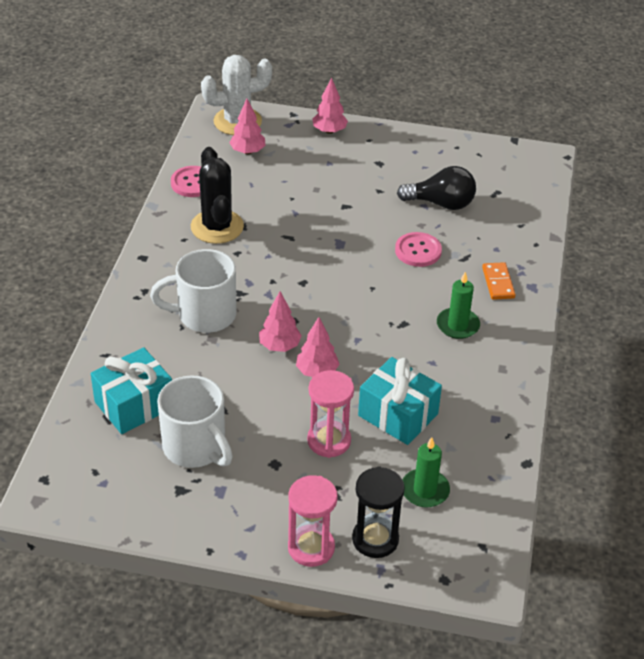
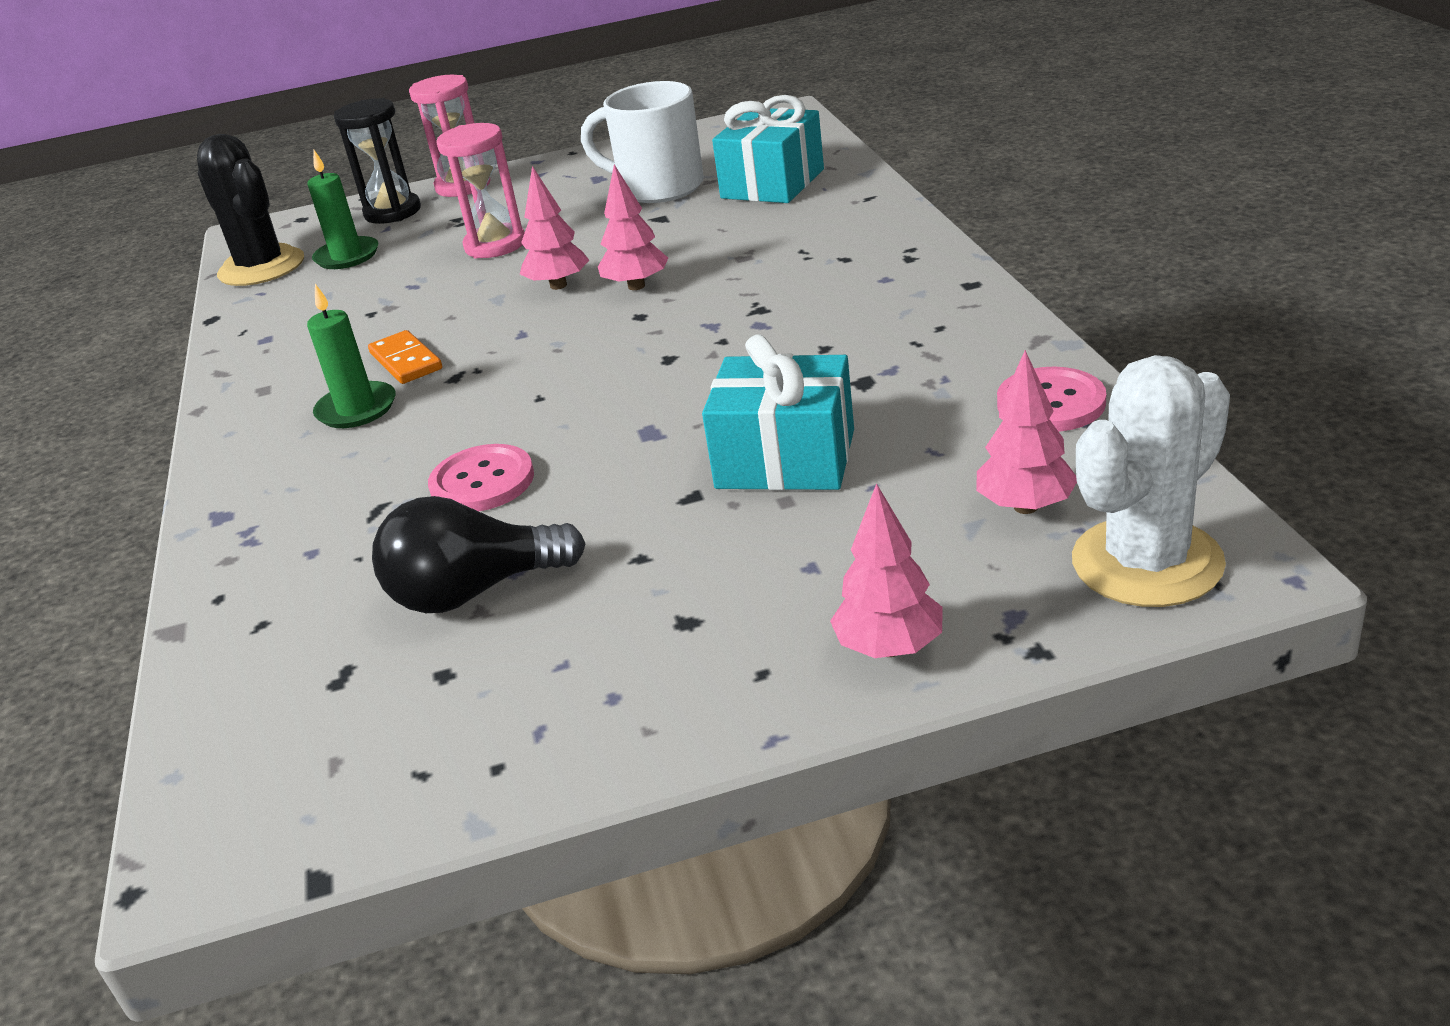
camera: 160 degrees right, 10 degrees down
white mug [150,249,236,333] -> none
black cactus [191,147,244,244] -> black cactus moved to [197,134,304,286]
turquoise gift [358,357,442,445] -> turquoise gift moved to [702,334,854,490]
orange domino [482,262,516,300] -> orange domino moved to [368,330,442,384]

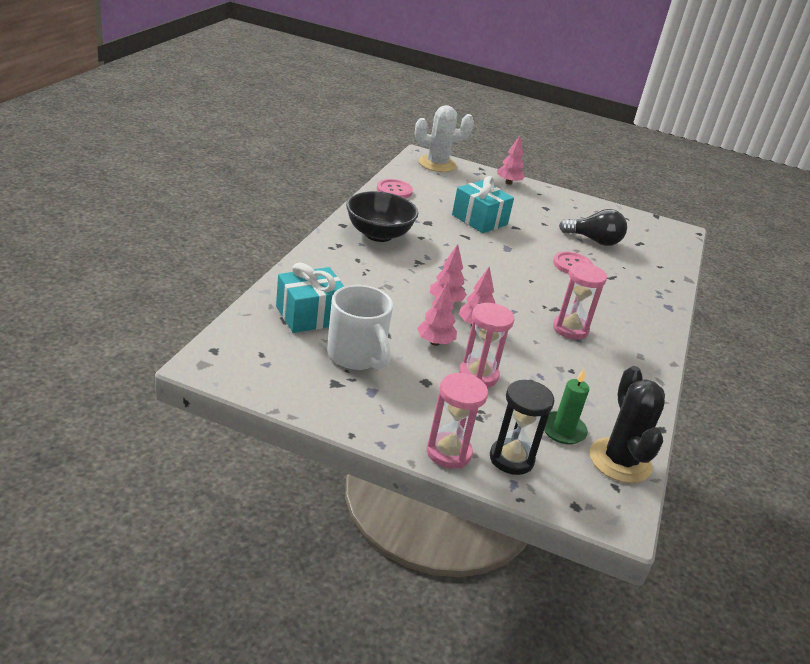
camera: 155 degrees left, 0 degrees up
green candle [307,284,396,428] -> none
orange domino [368,330,442,384] -> pink hourglass [553,263,607,340]
pink tree [976,350,1077,514] -> pink tree moved to [417,282,457,346]
none -> black bowl [346,191,418,242]

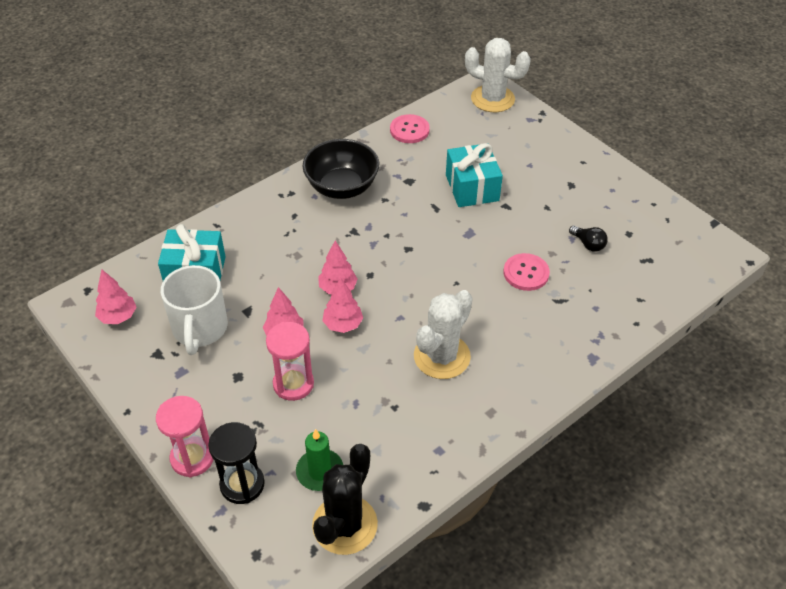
camera: 35 degrees right, 15 degrees up
pink tree [497,136,525,185] -> pink tree moved to [95,269,136,324]
pink hourglass [553,263,607,340] -> white cactus [414,290,473,379]
black light bulb [559,209,627,246] -> black light bulb [569,225,608,252], size x0.56

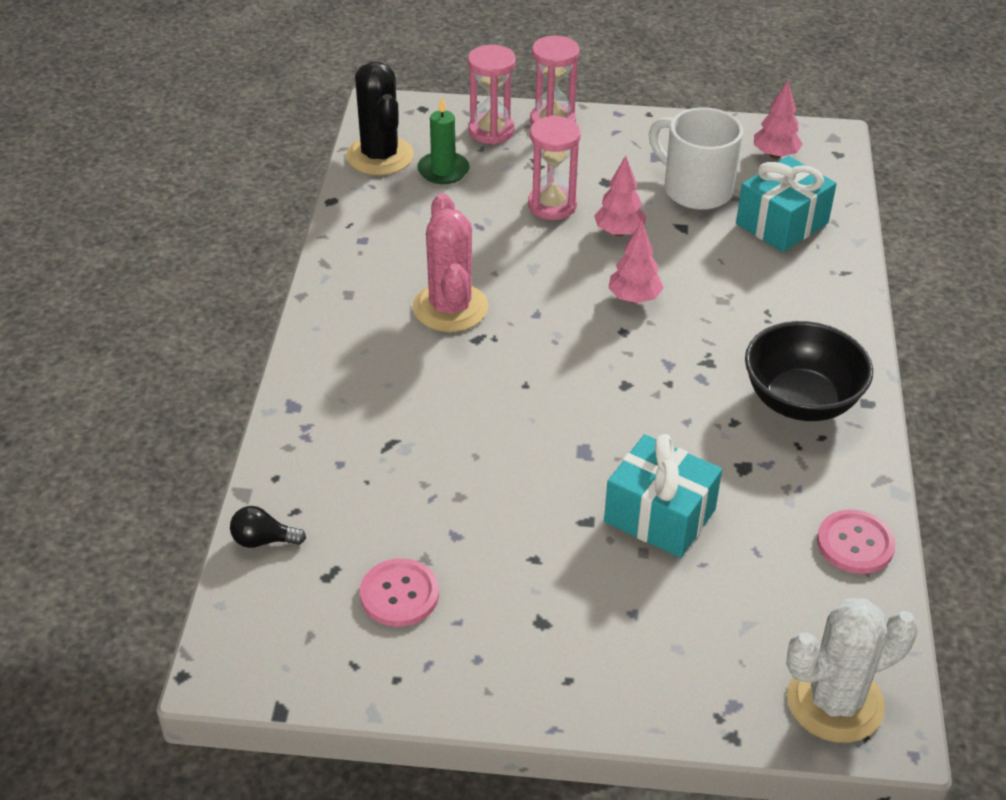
camera: 135 degrees right, 5 degrees down
black hourglass [208,422,265,504] -> pink hourglass [468,45,516,145]
pink tree [322,277,363,333] -> none
white cactus [414,290,473,379] -> pink cactus [413,193,488,332]
pink button [504,253,550,291] -> pink button moved to [360,558,439,627]
black light bulb [569,225,608,252] -> black light bulb moved to [230,506,306,548]

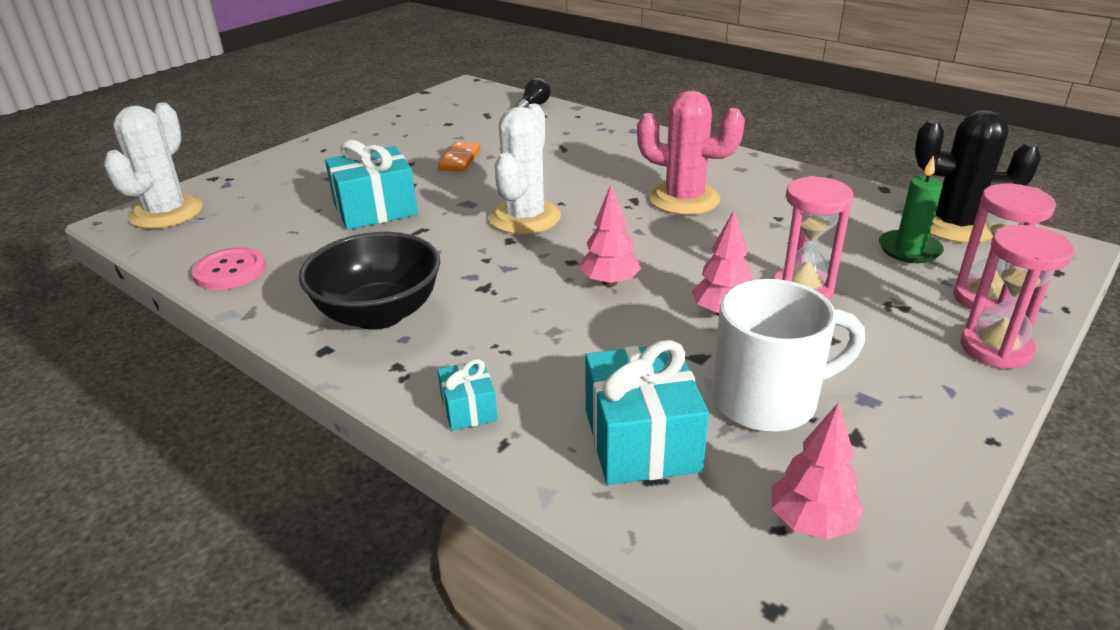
camera: 125 degrees right, 10 degrees down
pink button [360,558,439,627] -> none
none -> turquoise gift [437,359,498,431]
none -> orange domino [438,142,481,171]
none -> white cactus [489,104,561,234]

